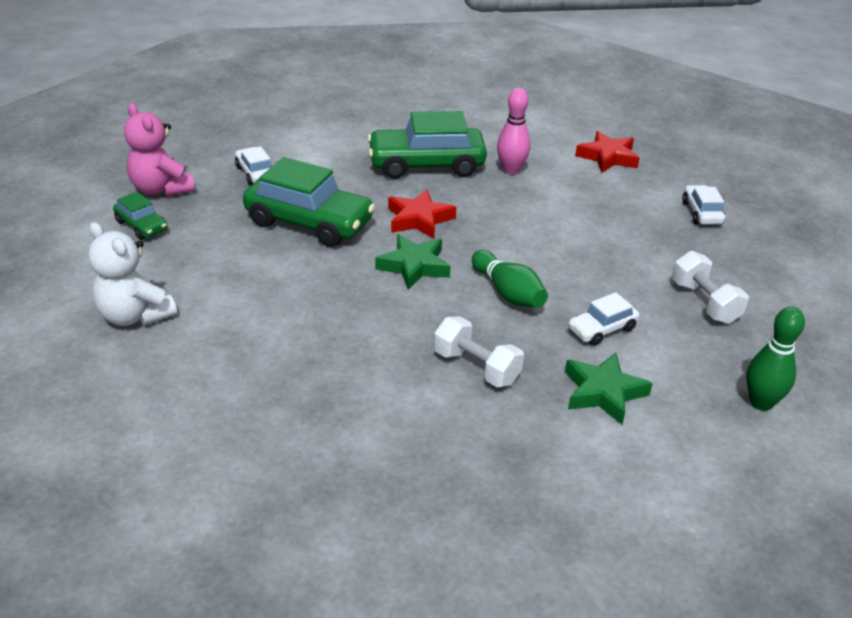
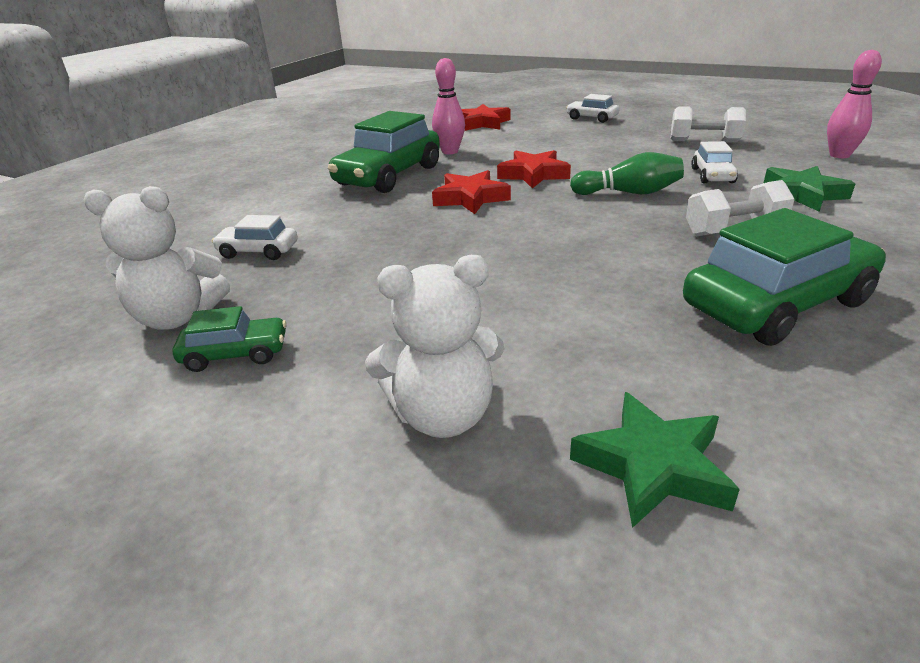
camera: 50 degrees left, 5 degrees down
pink teddy bear [124,103,195,197] -> white teddy bear [83,186,230,330]
green car [243,157,375,247] -> green car moved to [683,208,886,346]
green star [375,234,451,290] -> green star moved to [570,392,740,528]
green bowling pin [746,307,805,411] -> pink bowling pin [827,50,882,158]
none -> red star [497,150,571,188]

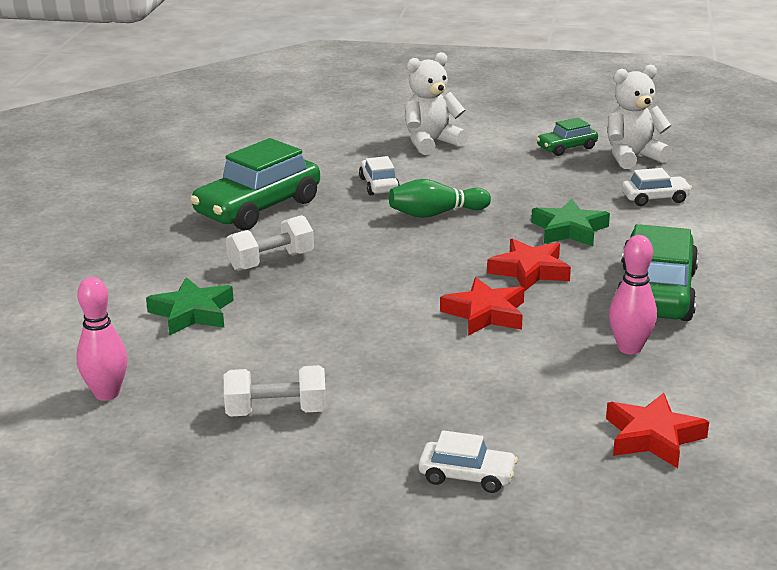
camera: 160 degrees right, 5 degrees down
green bowling pin [570,152,684,195] -> green bowling pin moved to [389,179,491,218]
green star [570,392,740,528] -> green star moved to [531,199,610,246]
white car [691,141,738,183] -> white car moved to [359,156,400,195]

